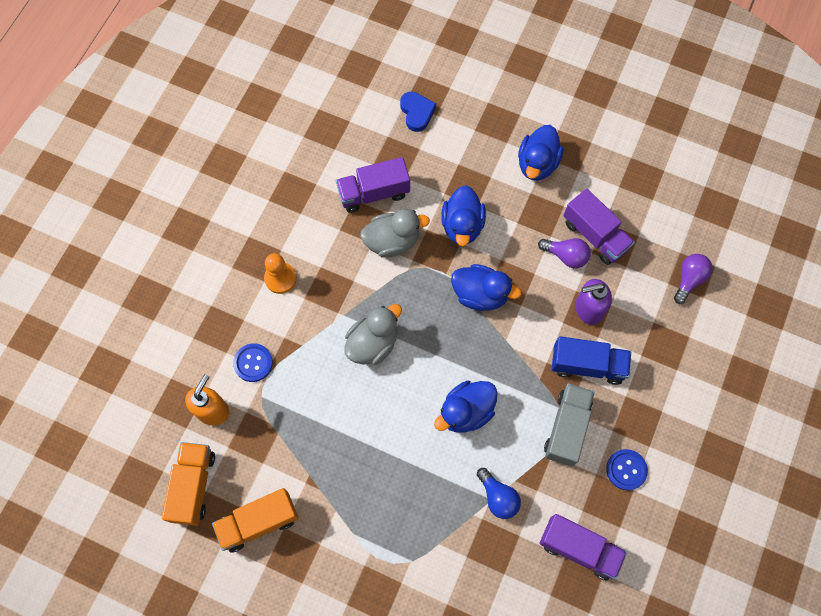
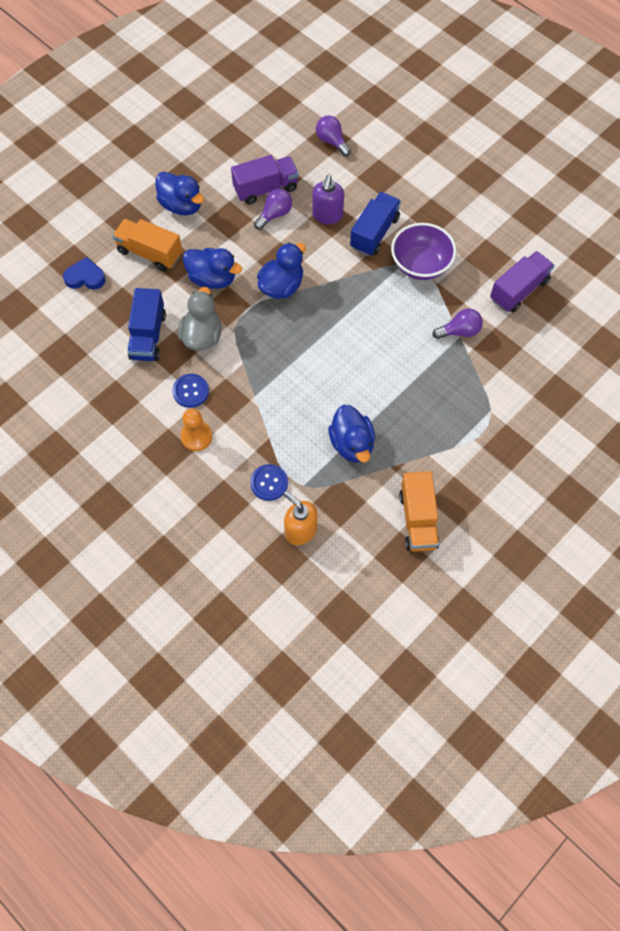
camera: 70 degrees left, 5 degrees down
orange truck [162,442,215,526] -> orange truck moved to [112,219,182,271]
purple truck [336,157,410,213] -> blue truck [127,288,166,361]
grey duck [344,304,402,365] -> none
blue duck [434,381,498,433] -> blue duck moved to [328,405,375,463]
blue light bulb [477,468,521,519] -> purple light bulb [432,309,483,339]
grey truck [544,383,595,466] -> purple bowl [391,223,456,280]
blue button [606,449,648,490] -> blue button moved to [172,374,209,408]

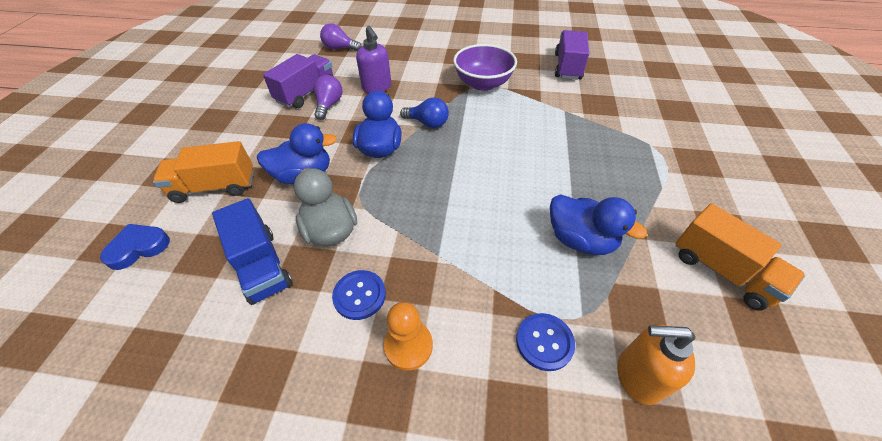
camera: 35 degrees left, 15 degrees down
blue duck [155,172,204,215] -> none
blue truck [350,192,401,256] -> none
purple light bulb [432,309,483,339] -> none
none -> blue light bulb [400,98,449,128]

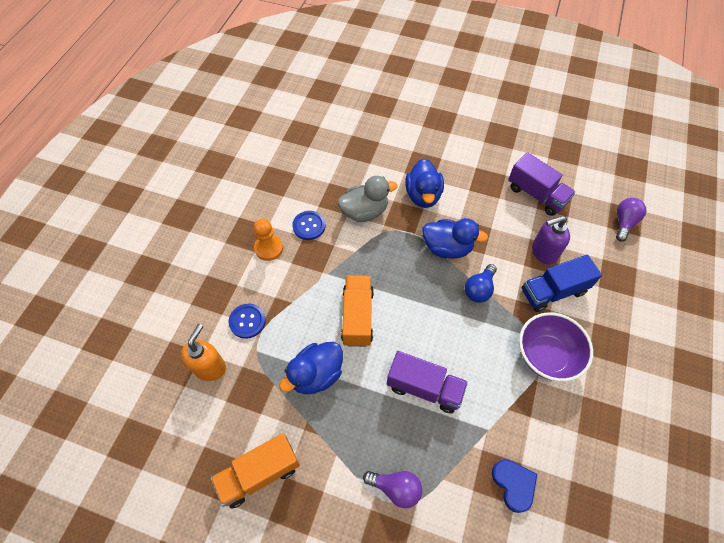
camera: 100 degrees right, 10 degrees up
blue heart [100,224,170,270] -> blue heart moved to [492,459,537,513]
orange truck [153,141,254,203] -> orange truck moved to [341,275,374,347]
blue truck [212,198,293,305] -> blue truck moved to [522,254,602,312]
purple light bulb [314,75,342,120] -> purple light bulb moved to [363,471,422,508]
purple truck [555,30,589,80] -> purple truck moved to [387,351,468,413]

